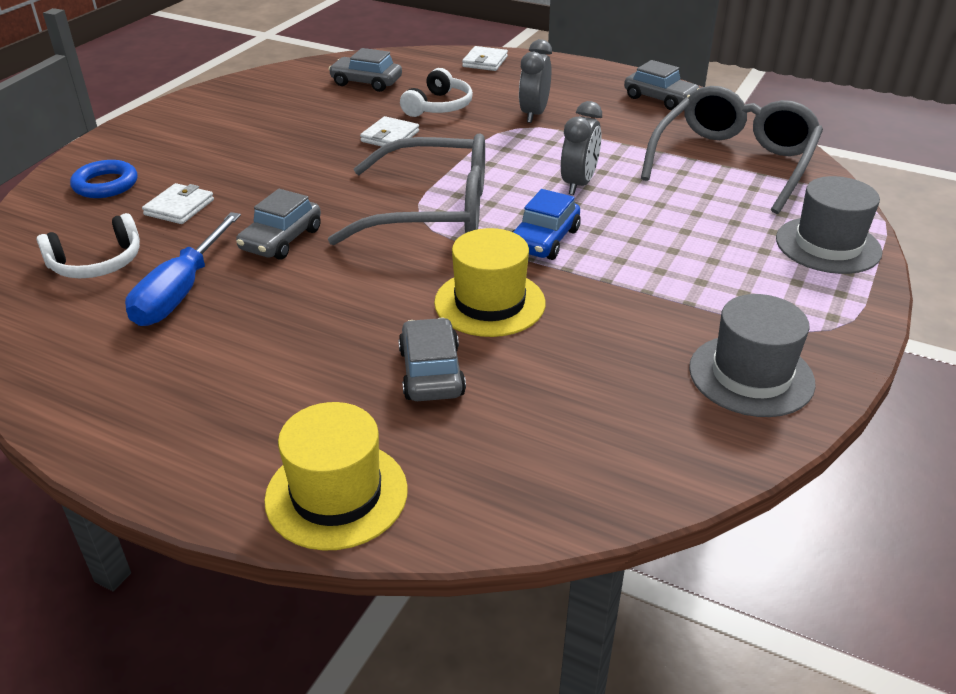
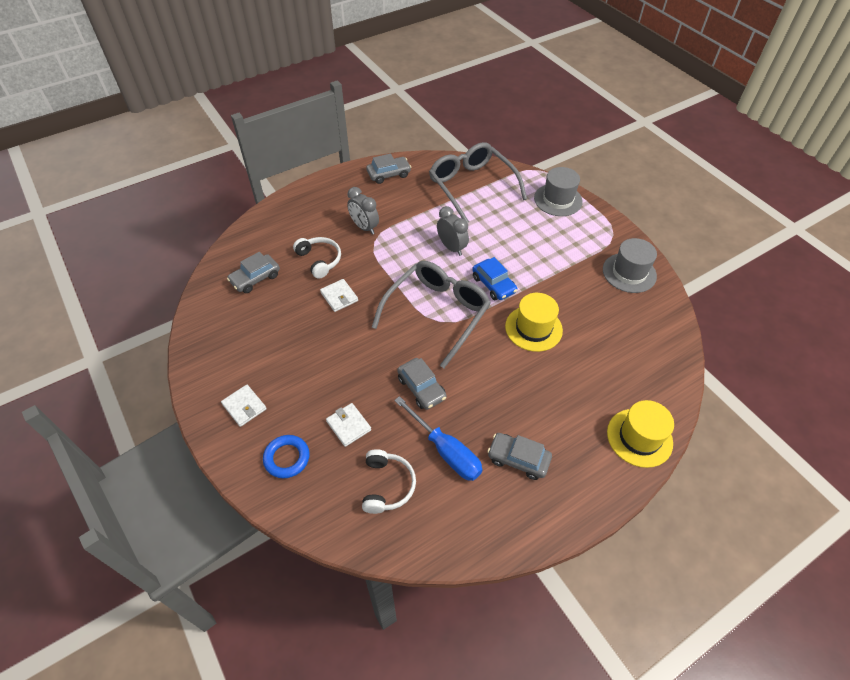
camera: 60 degrees left, 15 degrees up
grey car [398,318,466,401] -> grey car moved to [487,433,552,480]
white wallet [462,46,508,71] -> white wallet moved to [221,385,267,427]

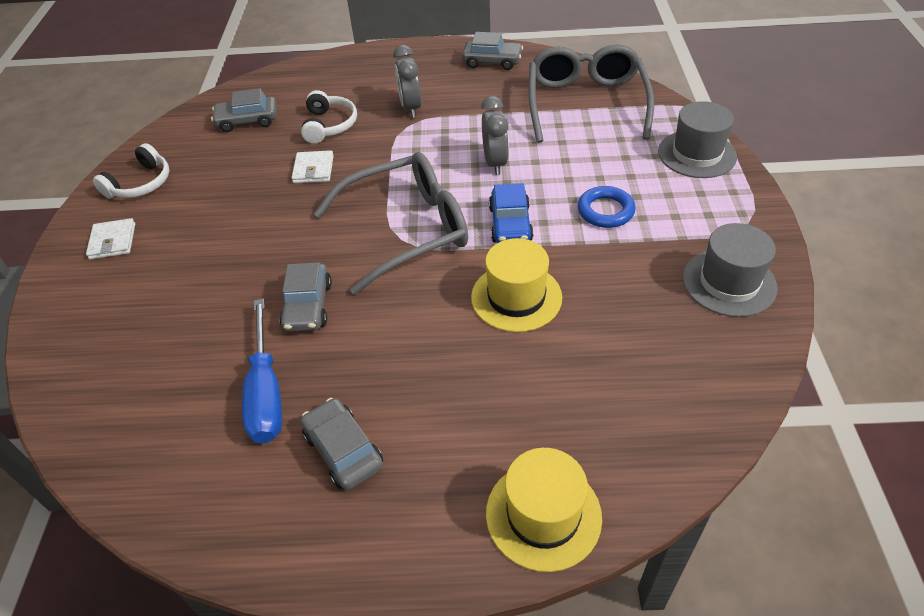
camera: 35 degrees right, 5 degrees down
blue ring [263,435,310,478] -> blue ring moved to [578,186,636,228]
white wallet [326,403,371,447] -> none
white headphones [362,449,416,514] -> white headphones moved to [93,143,169,198]

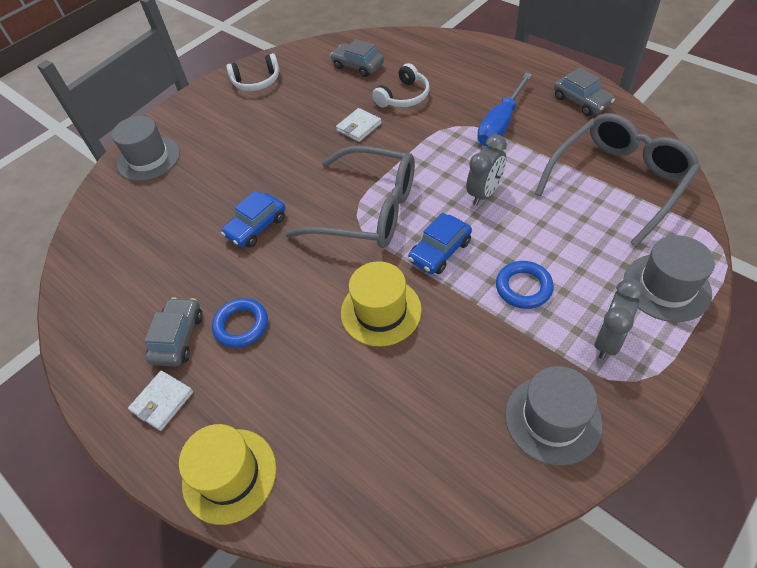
camera: 45 degrees right, 5 degrees up
white wallet [86,218,135,260] -> white wallet moved to [128,371,193,431]
blue screwdriver [242,299,282,443] -> blue screwdriver moved to [477,73,532,146]
grey car [279,262,332,332] -> blue car [221,190,286,248]
grey clock [393,45,421,118] -> grey clock moved to [594,278,644,360]
none -> grey hat [112,116,180,181]
none -> blue ring [212,298,268,348]

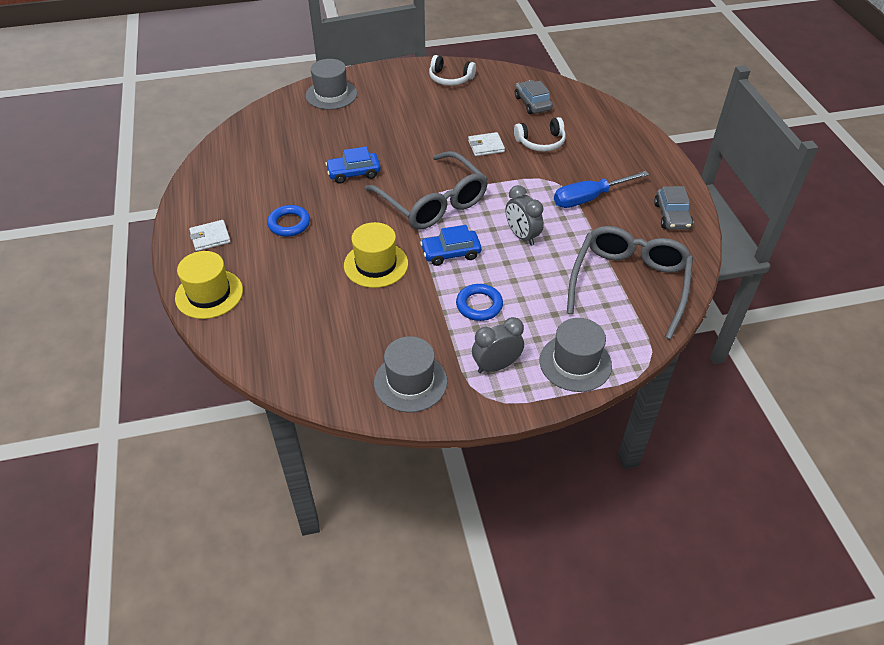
camera: 30 degrees right, 5 degrees down
grey car [145,297,203,367] -> none
grey clock [466,135,507,206] -> grey clock turned 75 degrees clockwise [506,185,544,246]
grey glasses [535,113,700,247] -> grey glasses turned 60 degrees counterclockwise [567,226,693,340]

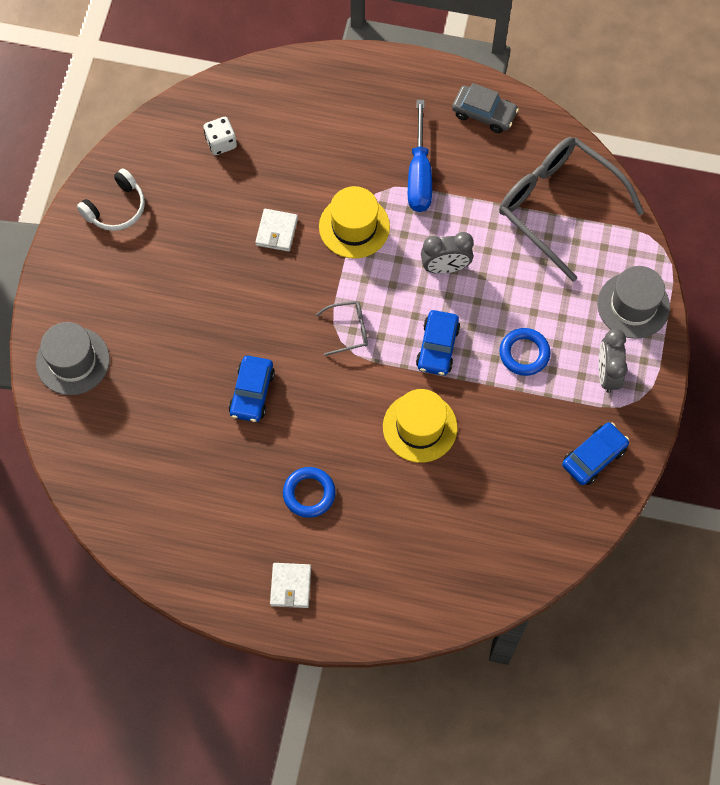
camera: 65 degrees left, 20 degrees up
yellow hat [175,251,243,319] -> yellow hat moved to [319,186,390,259]
grey glasses [365,151,488,230] -> grey glasses [316,301,368,356], size x0.42
grey hat [374,336,447,413] -> blue car [562,422,629,485]
white headphones [514,117,566,152] -> none
grey car [515,80,553,114] -> white dice [203,117,237,155]

